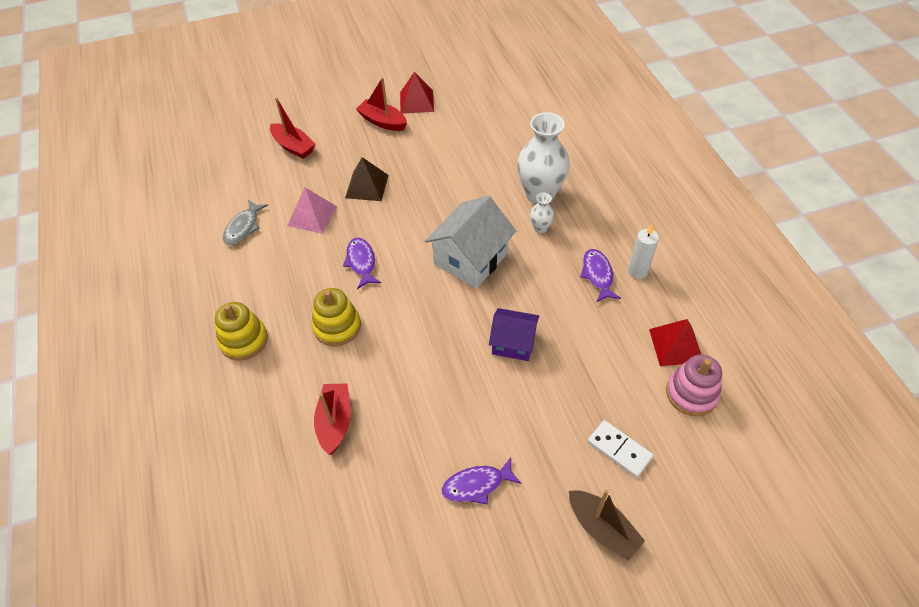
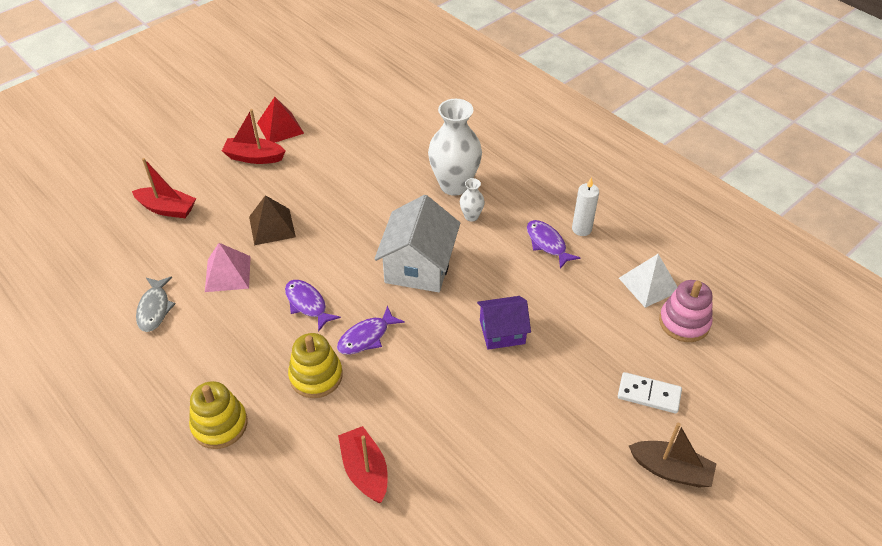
camera: 25 degrees left, 5 degrees down
purple fish [442,457,521,504] -> purple fish moved to [337,306,405,355]
red pyramid [649,319,701,366] -> white pyramid [619,254,677,308]

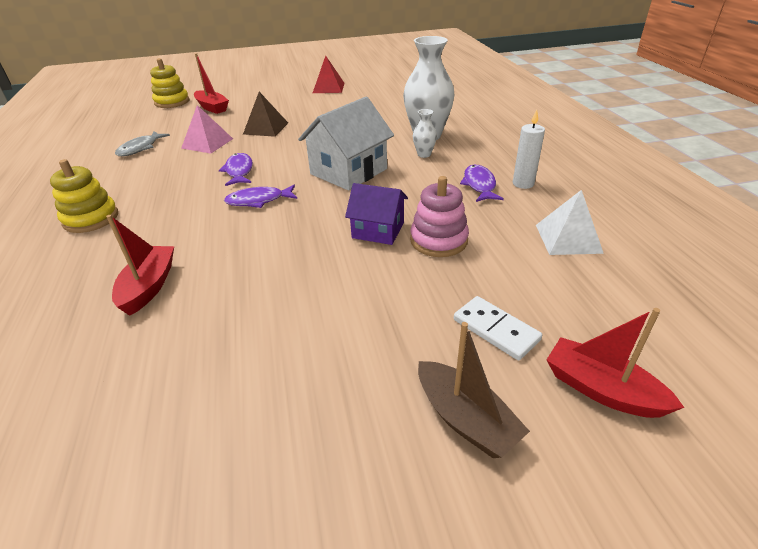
camera: 30 degrees right, 10 degrees down
red boat [222,109,286,164] -> red boat moved to [547,308,684,418]
yellow stacking toy [288,333,343,398] -> yellow stacking toy moved to [150,58,189,108]
pink stacking toy [659,280,713,342] -> pink stacking toy moved to [410,176,469,257]

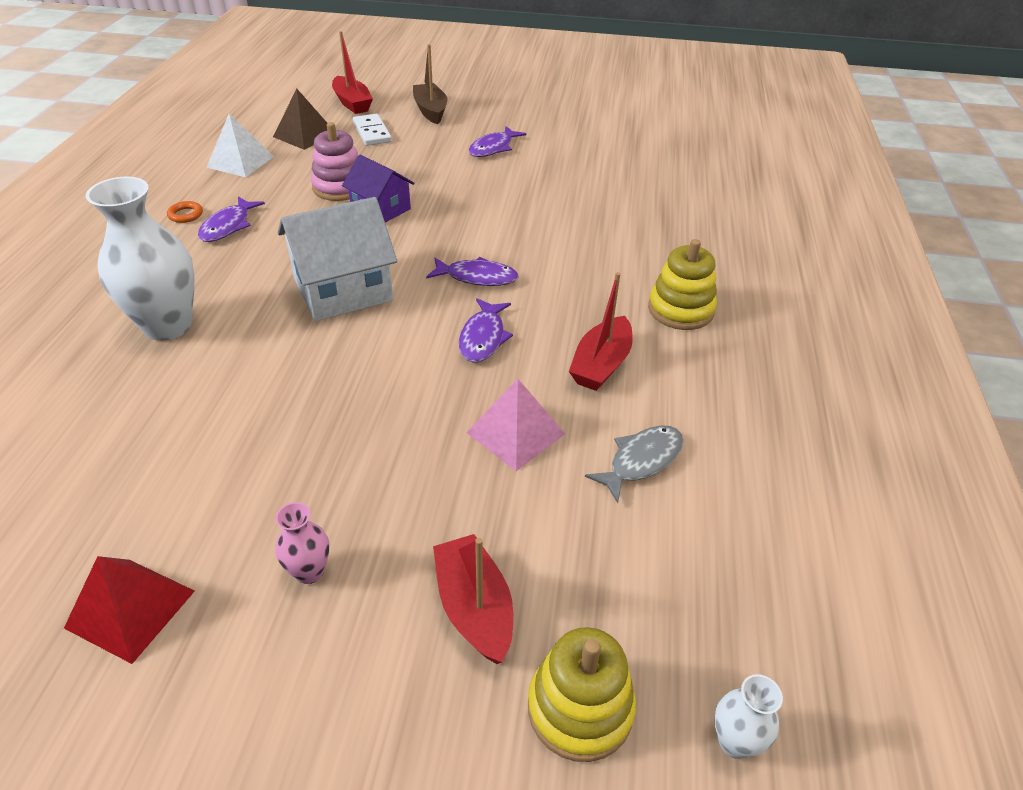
camera: 160 degrees left, 5 degrees up
red boat [106,215,174,316] -> red boat moved to [569,272,633,391]
brown pyramid [243,92,288,137] -> brown pyramid moved to [273,89,327,150]
white vase [413,109,437,158] -> white vase moved to [714,674,783,759]
white candle [513,110,545,189] -> orange ring [167,201,203,223]
none -> pink vase [275,502,329,584]
none -> purple fish [469,126,526,157]

